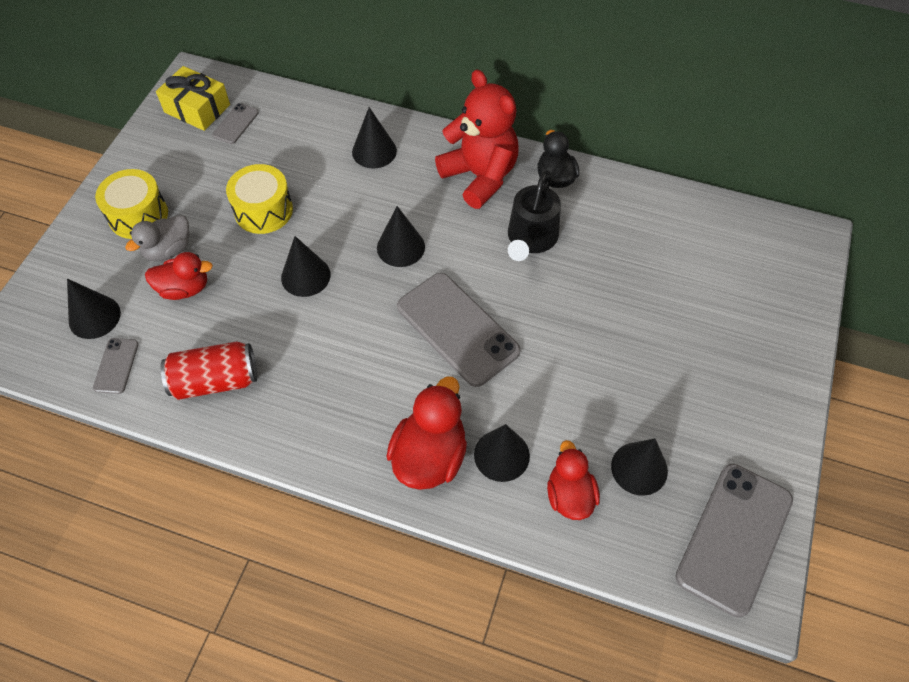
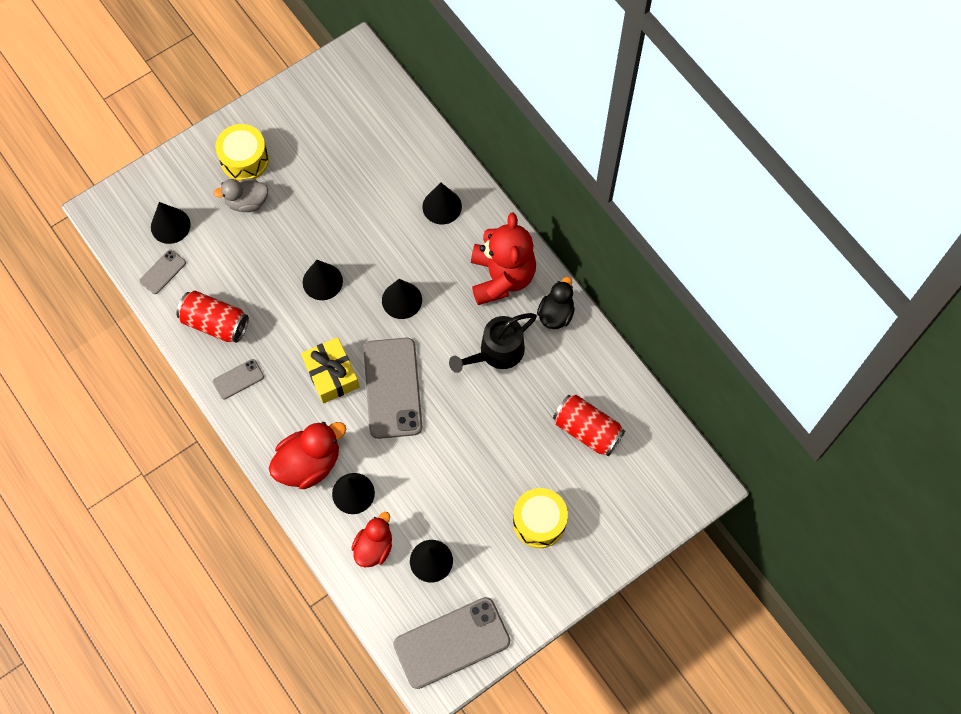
camera: 35 degrees right, 10 degrees up
red duck [145,252,213,300] -> none
yellow gift [156,66,230,131] -> yellow gift moved to [301,337,359,403]
grey phone [212,103,259,144] -> grey phone moved to [213,359,264,399]
yellow drum [226,164,293,234] -> yellow drum moved to [513,488,568,548]
none -> red can [553,395,625,456]

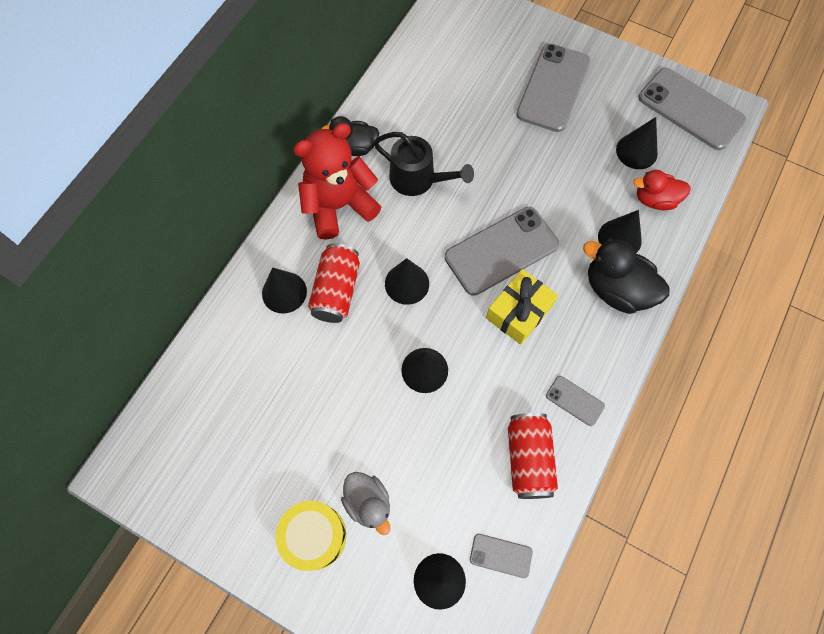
camera: 115 degrees left, 0 degrees up
red duck [269,422,346,489] -> black duck [583,238,669,314]
yellow drum [513,488,568,548] -> grey phone [516,43,590,132]
red can [553,395,625,456] -> red can moved to [308,243,360,323]

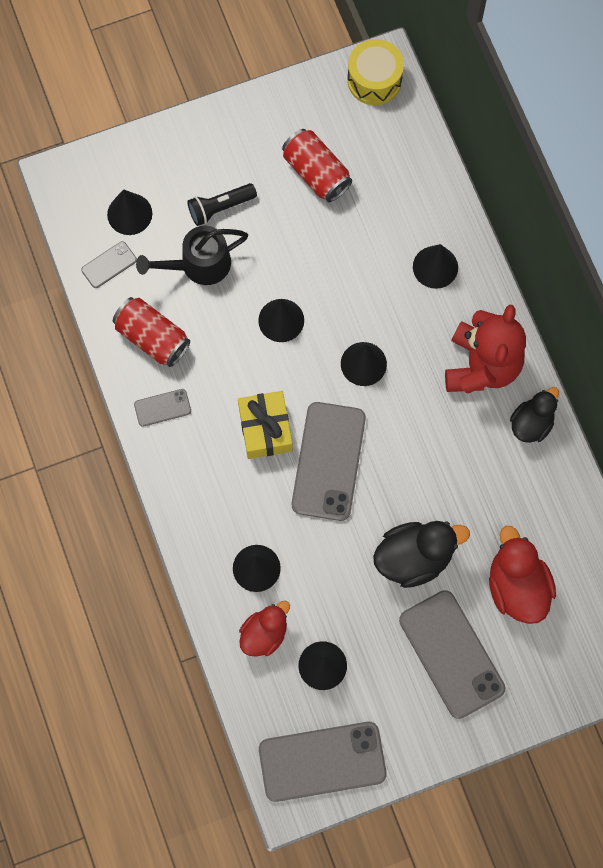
camera: 130 degrees right, 5 degrees up
yellow drum [276,501,346,571] -> yellow drum moved to [347,39,404,105]
red can [308,243,360,323] -> red can moved to [282,129,352,202]
grey duck [341,472,390,535] -> black flashlight [187,183,257,226]
black watering can [374,132,474,196] -> black watering can moved to [136,226,248,285]
black duck [583,238,669,314] -> black duck moved to [373,521,470,588]
none -> red duck [489,526,556,624]

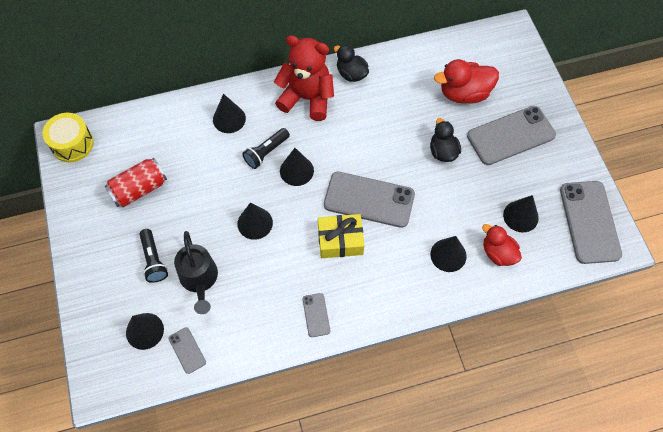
camera: 85 degrees left, 10 degrees down
red can [113,297,190,367] -> none
black duck [373,521,470,588] -> black duck [430,118,461,162], size x0.66
none -> black flashlight [242,128,290,169]

